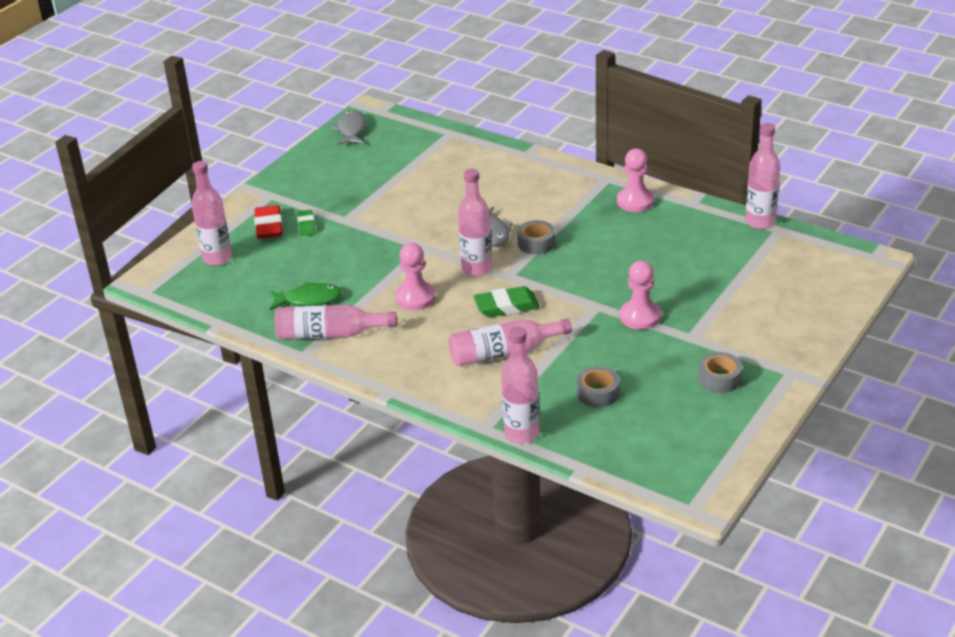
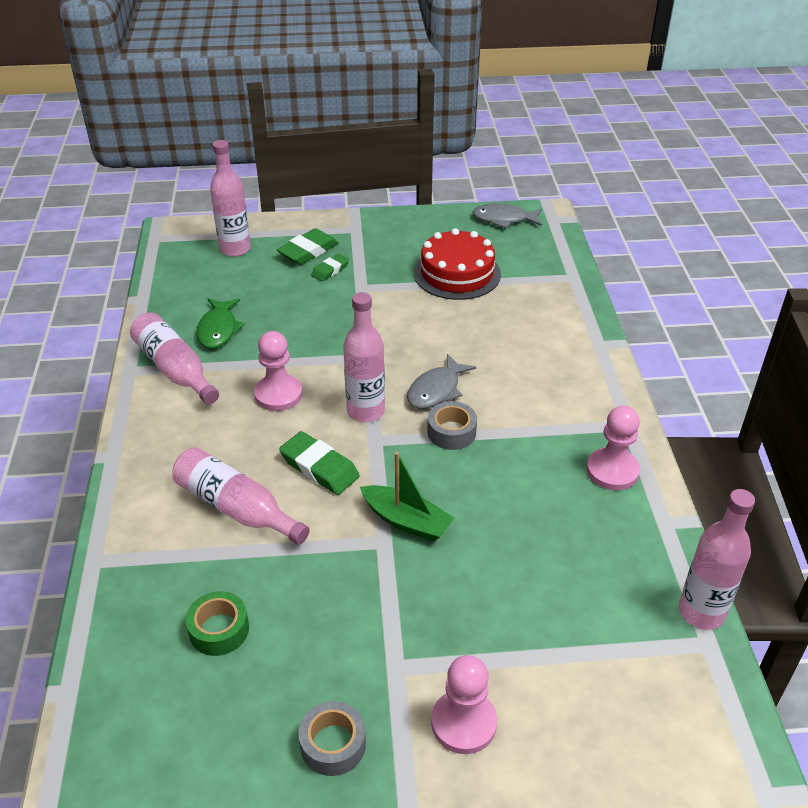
camera: 50 degrees right, 5 degrees up
red eraser [254,205,283,239] -> green eraser [277,228,339,265]
green fish [270,281,342,310] -> green fish turned 45 degrees clockwise [196,298,245,349]
grey fish [331,110,366,145] -> grey fish turned 135 degrees counterclockwise [473,203,542,228]
pink bottle [501,327,539,443] -> none
grey tape [576,366,620,407] -> green tape [186,591,249,656]
pink pawn [620,260,661,330] -> pink pawn moved to [431,655,497,754]
none -> green boat [360,452,454,542]
none -> red cake [414,228,501,300]

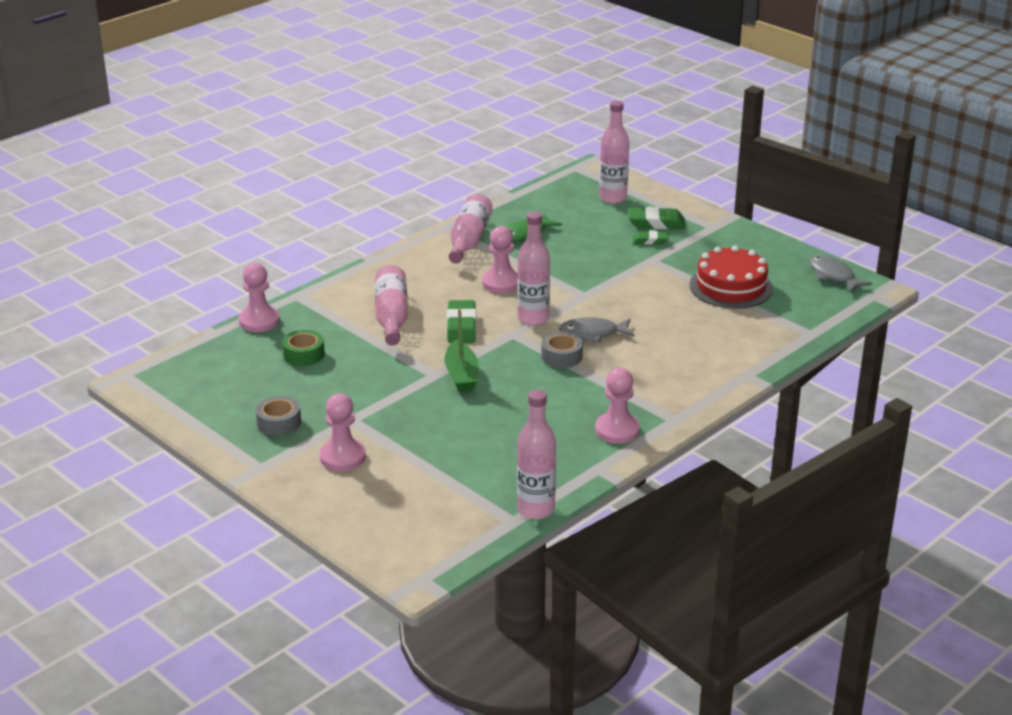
camera: 50 degrees right, 10 degrees down
none -> pink pawn [239,263,280,332]

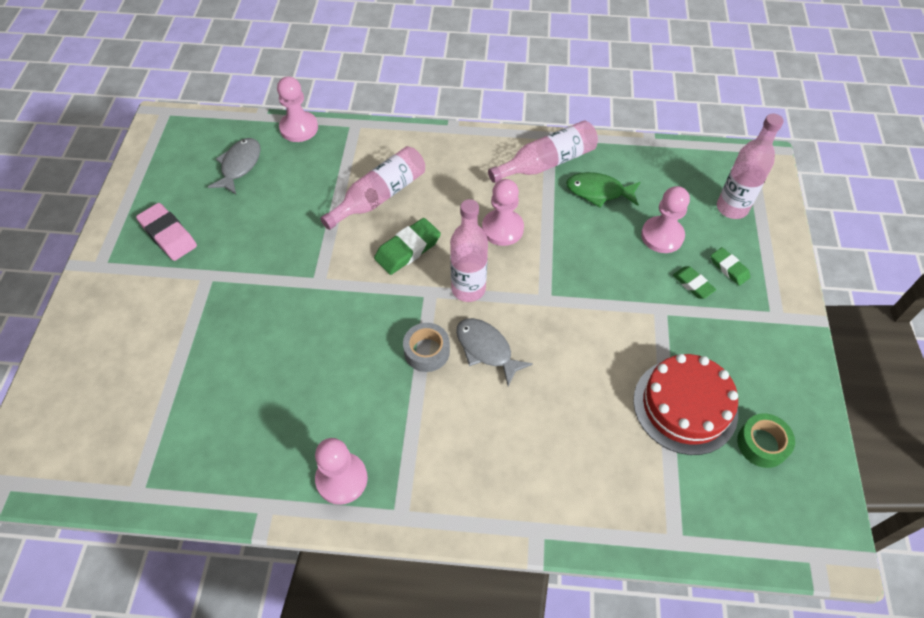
camera: 50 degrees right, 25 degrees up
grey tape [256,396,301,436] -> pink eraser [136,203,197,261]
green tape [282,330,325,366] -> green tape moved to [737,413,795,468]
pink pawn [319,393,366,471] -> pink pawn moved to [641,186,690,253]
green boat [444,308,478,391] -> none
pink bottle [517,390,556,519] -> none
green eraser [629,207,685,229] -> green eraser [711,247,751,286], size x0.61
grey fish [809,255,872,293] -> grey fish moved to [208,138,261,194]

